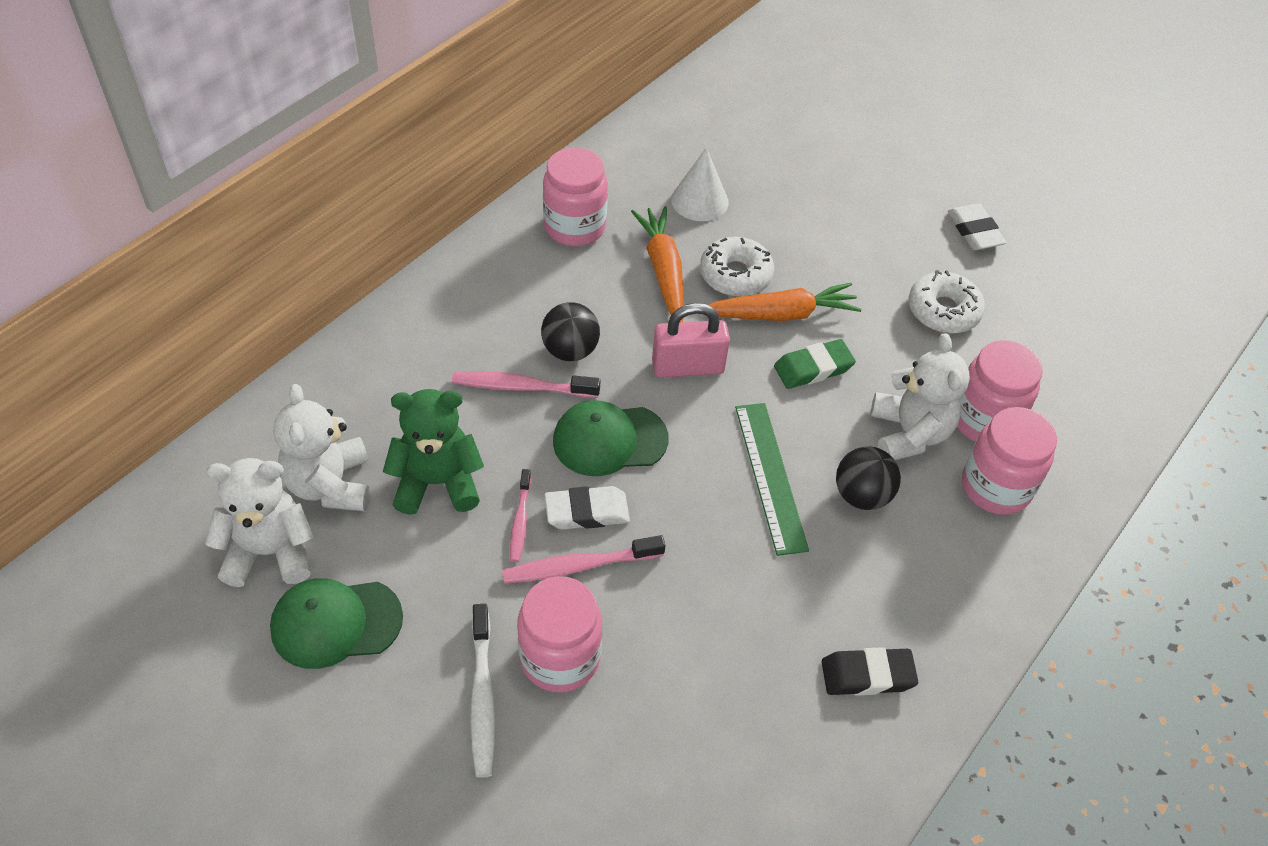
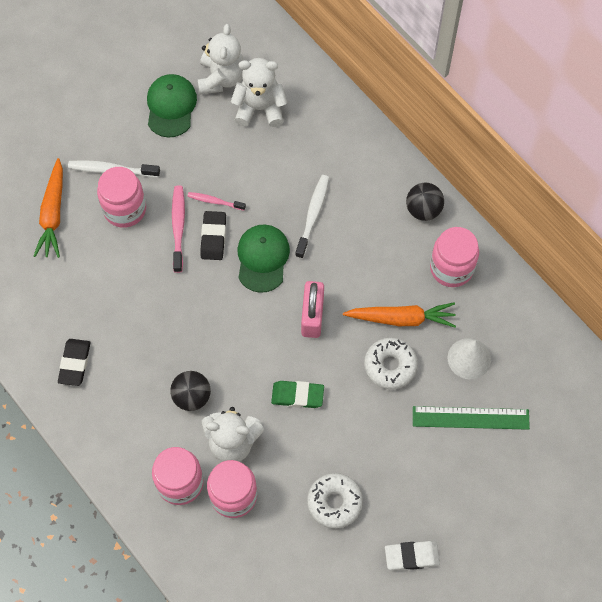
camera: 105 degrees right, 15 degrees up
green teddy bear [383,389,484,515] -> none
pink toothbrush [452,371,600,398] -> white toothbrush [295,175,329,259]
black ball [541,302,600,361] -> black ball moved to [406,183,444,221]
white eraser [545,486,630,530] -> black eraser [200,211,226,260]
orange carrot [709,283,862,321] -> orange carrot moved to [34,158,63,258]
green ruler [735,403,809,556] -> green ruler moved to [413,406,530,430]
green eraser [774,339,856,389] -> green eraser turned 75 degrees counterclockwise [271,381,324,408]

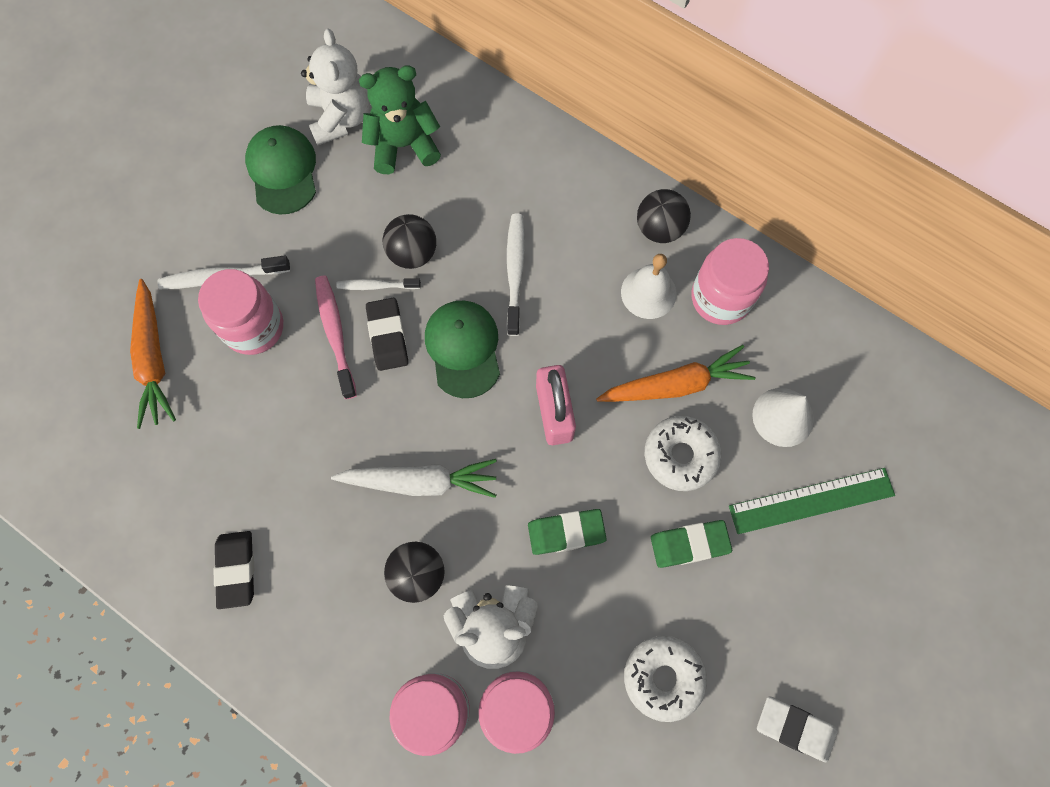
camera: 15 degrees left, 5 degrees up
pink toothbrush [187,192,246,211] -> white toothbrush [336,278,421,290]
white teddy bear [231,58,287,127] -> green teddy bear [359,65,441,174]
white eraser [385,541,440,570] -> white eraser turned 45 degrees clockwise [757,696,838,762]
none -> white carrot [331,459,497,498]
none -> black ball [383,214,436,269]
none -> white bell [621,254,677,319]
none -> green eraser [651,520,732,568]

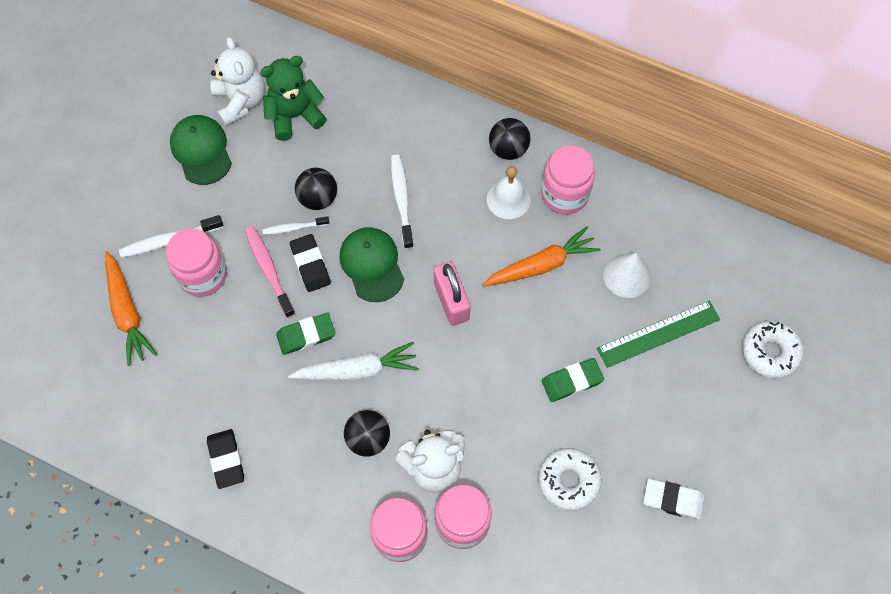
camera: 10 degrees left, 5 degrees down
green eraser [528,509,607,555] -> green eraser moved to [276,313,335,355]
white donut [645,416,722,491] -> white donut moved to [742,321,804,379]

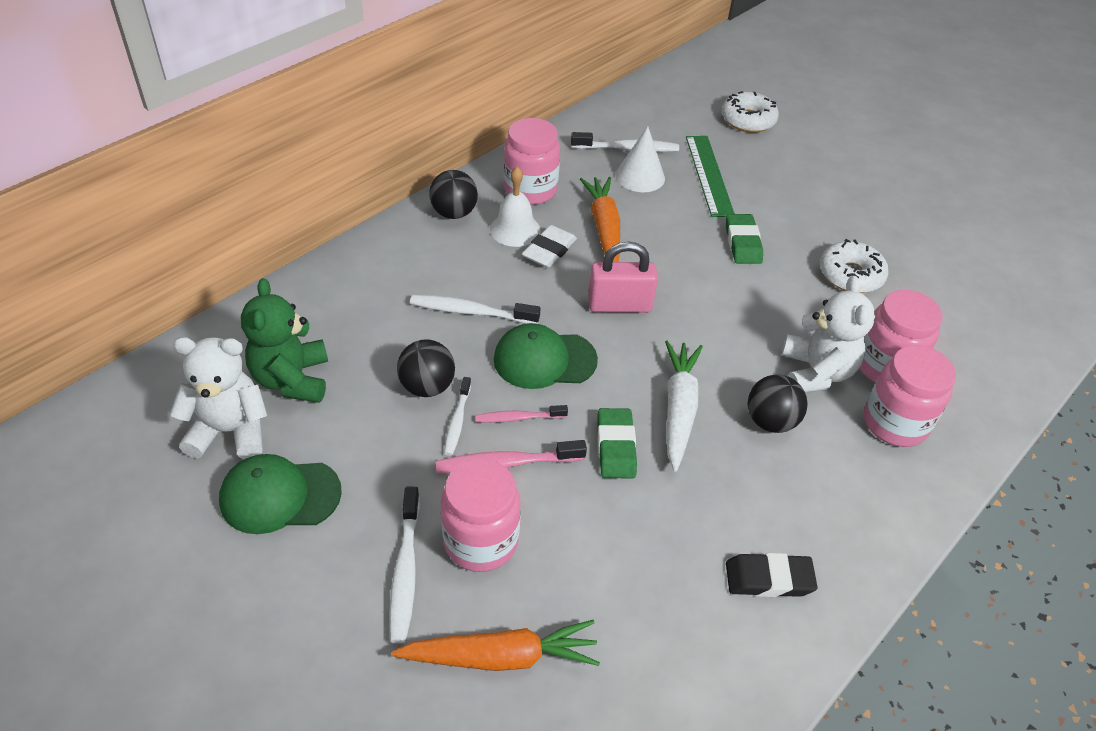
camera: 75 degrees left, 20 degrees down
black eraser [290,234,331,292] -> pink toothbrush [475,405,568,423]
white eraser [643,479,705,520] -> white eraser moved to [522,225,577,268]
none -> white toothbrush [571,132,679,152]

